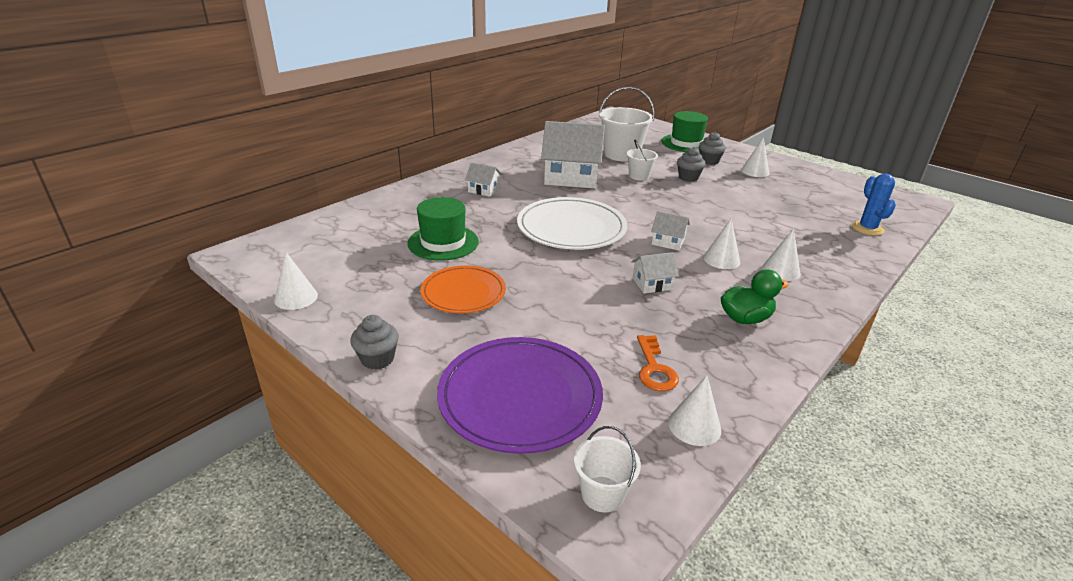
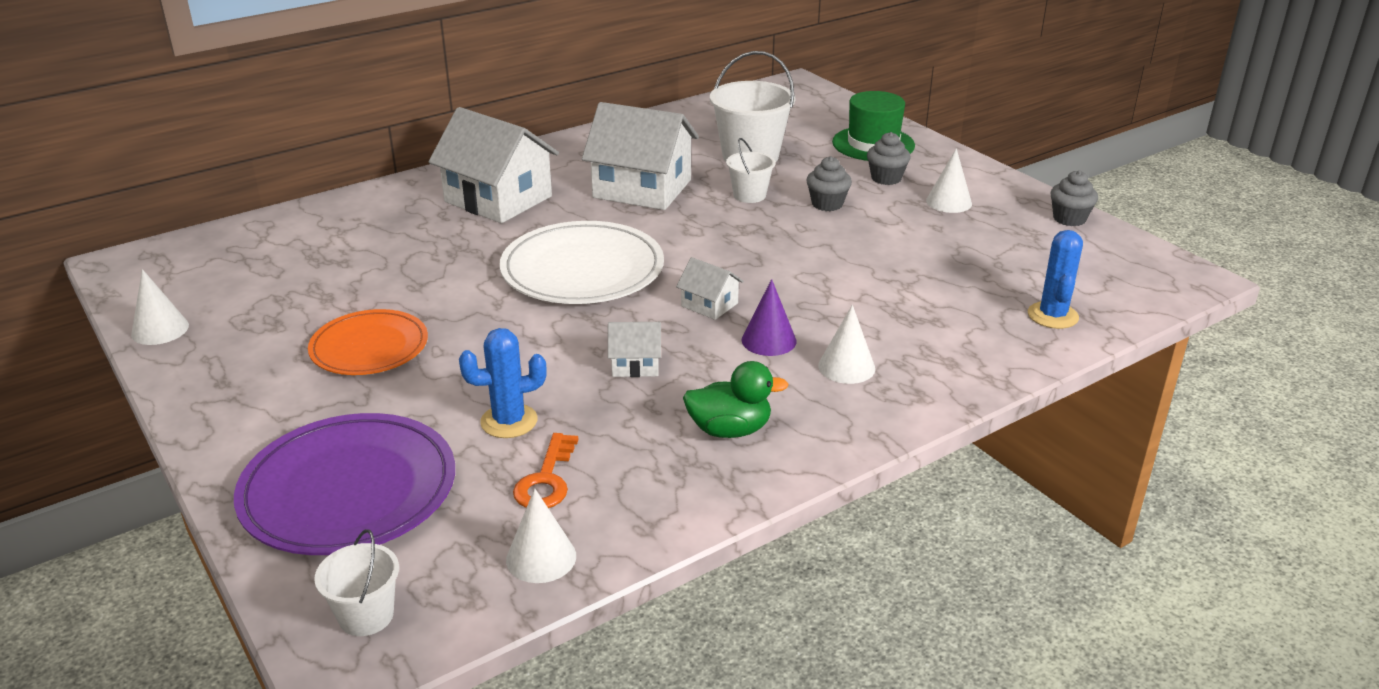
camera: 15 degrees right, 0 degrees up
grey cupcake [350,315,399,370] -> grey cupcake moved to [1050,170,1098,226]
green hat [407,197,479,261] -> none
white house [465,163,502,197] -> white house [429,107,559,223], size x2.17
white cone [703,218,740,269] -> purple cone [742,279,796,356]
none -> blue cactus [459,328,547,438]

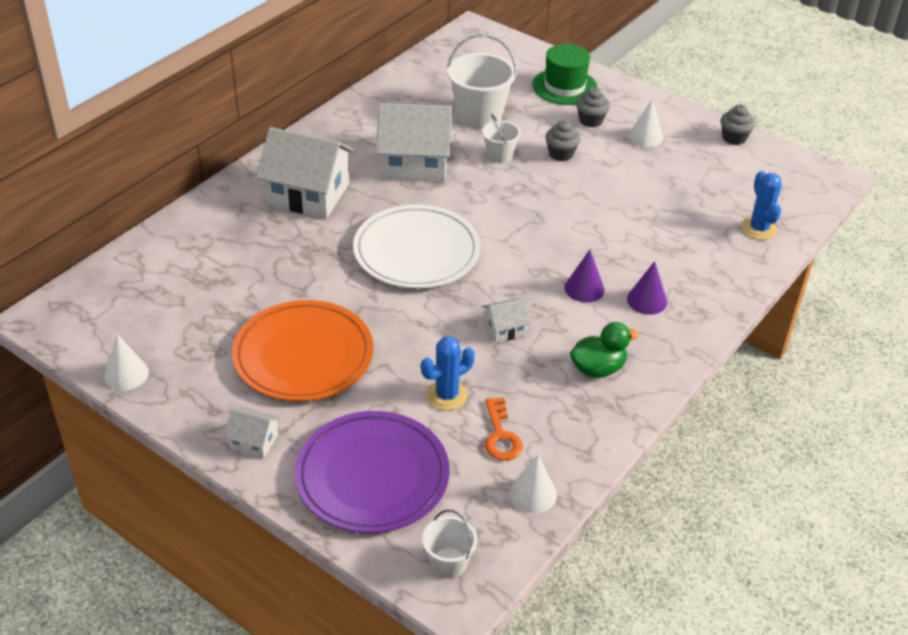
camera: 20 degrees left, 10 degrees up
orange plate [308,309,428,375] -> orange plate [232,300,373,401], size x1.55
white house [676,257,744,320] -> white house moved to [224,407,281,459]
white cone [818,305,875,384] -> purple cone [627,261,667,315]

